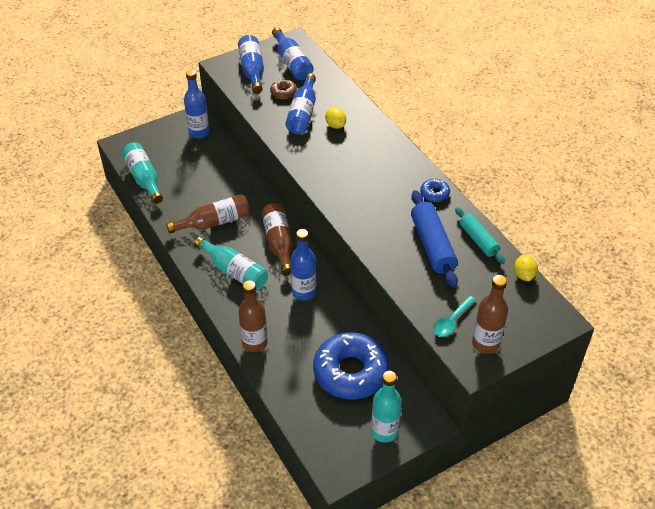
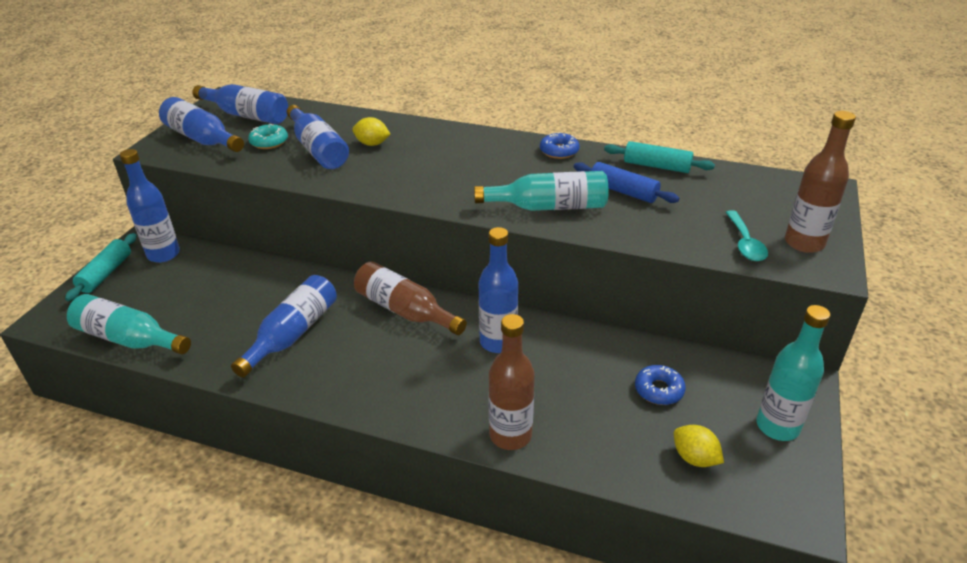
camera: 40 degrees left, 10 degrees down
brown bottle [166,194,250,233] -> blue bottle [231,275,337,378]
turquoise bottle [194,237,268,291] -> turquoise bottle moved to [474,171,608,211]
brown donut [270,79,297,99] -> turquoise donut [248,124,288,149]
blue donut [313,332,389,399] -> blue donut [635,365,686,405], size x0.43
blue rolling pin [411,190,458,288] -> blue rolling pin [574,162,679,203], size x0.64
yellow lemon [514,255,538,281] -> yellow lemon moved to [674,425,724,467]
none -> turquoise rolling pin [65,233,137,301]

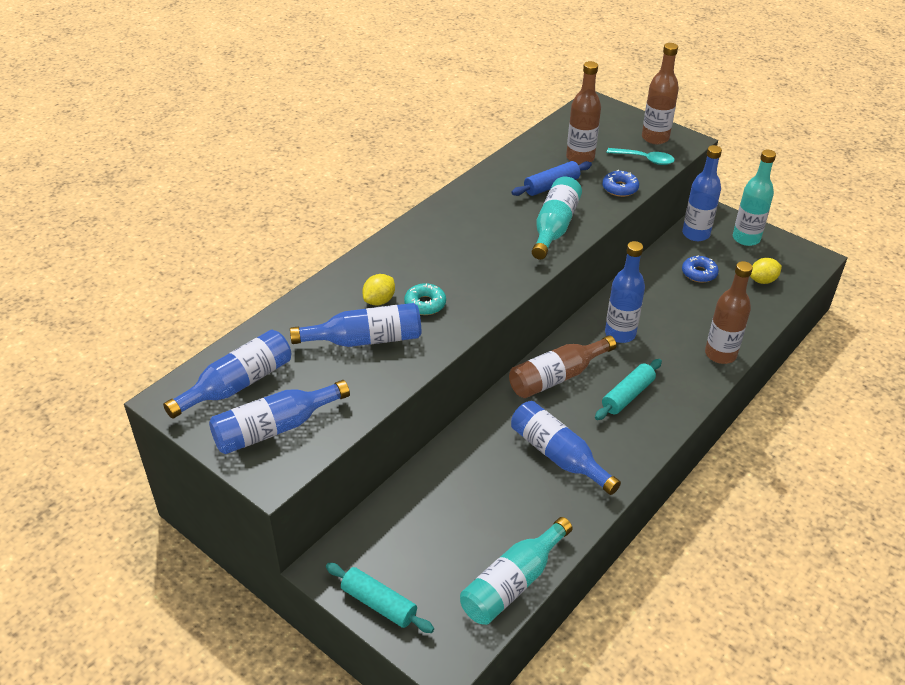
camera: 70 degrees left, 5 degrees up
blue bottle [120,149,180,263] -> blue bottle moved to [682,145,722,241]
turquoise donut [248,124,288,149] -> turquoise donut moved to [404,283,446,315]
blue donut [540,132,580,159] -> blue donut moved to [602,170,639,197]
turquoise rolling pin [604,141,715,173] -> turquoise rolling pin moved to [595,359,662,420]
none -> brown bottle [566,61,601,165]

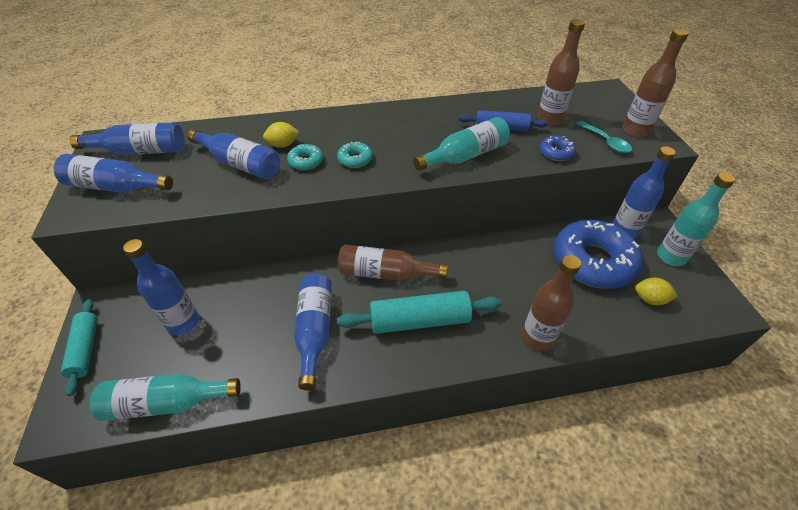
camera: 40 degrees right, 5 degrees up
turquoise rolling pin [595,359,662,420] -> turquoise rolling pin [337,291,502,334], size x1.56
blue bottle [605,241,645,343] -> blue bottle moved to [123,239,199,335]
blue donut [682,256,719,283] -> blue donut [554,220,643,289], size x2.35
none -> turquoise donut [337,141,373,168]

